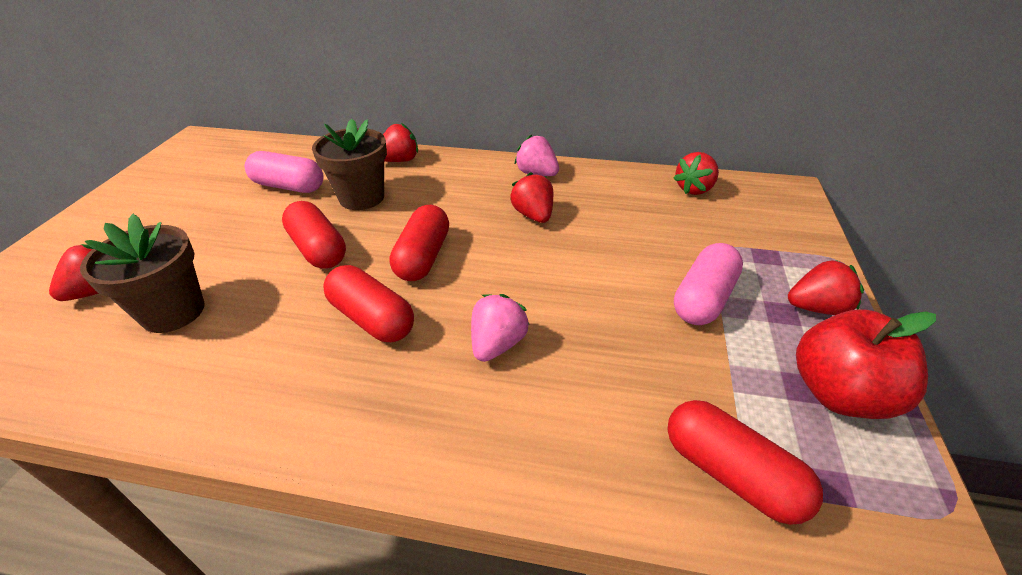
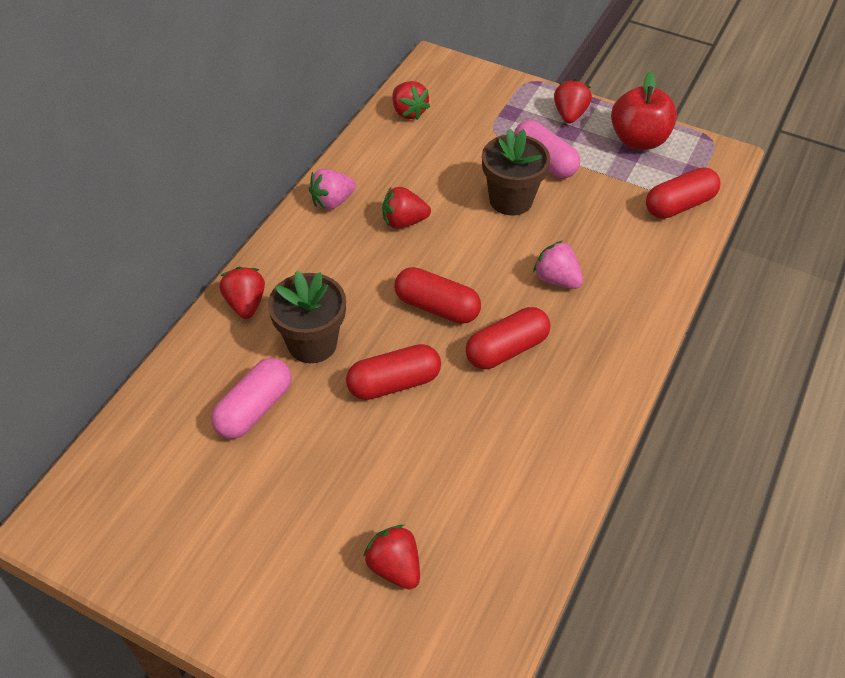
camera: 75 degrees left, 10 degrees up
brown flower pot [80,214,205,333] -> brown flower pot moved to [482,128,550,216]

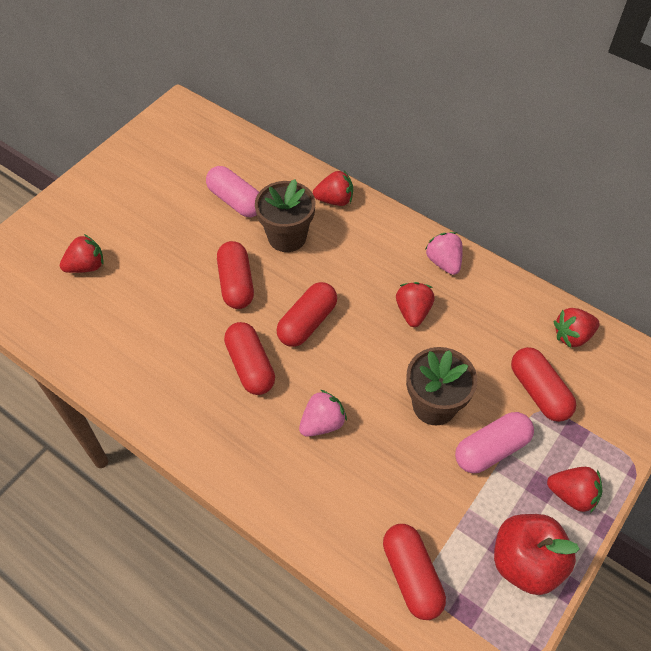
camera: 100 degrees right, 5 degrees up
none -> red capsule [511,347,576,422]

